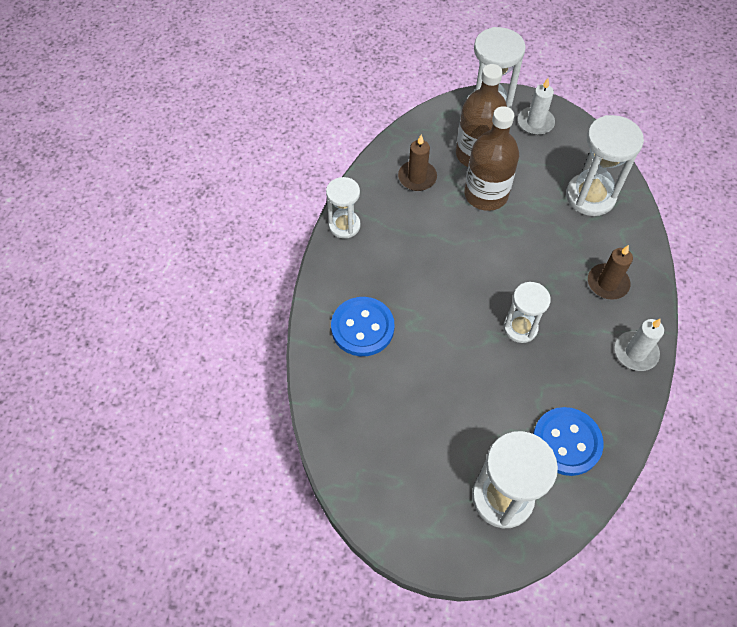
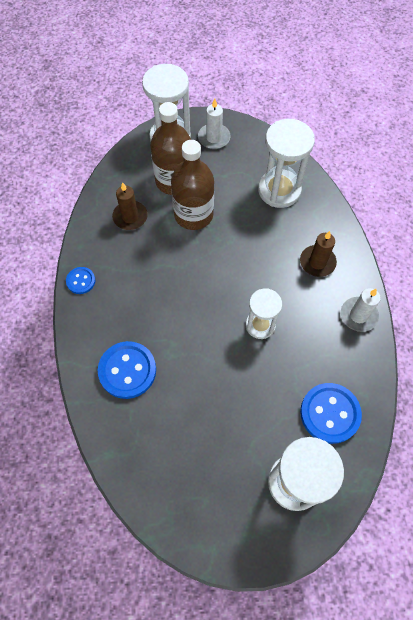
camera: 20 degrees left, 5 degrees up
white hourglass [326,177,361,239] -> blue button [66,267,95,294]

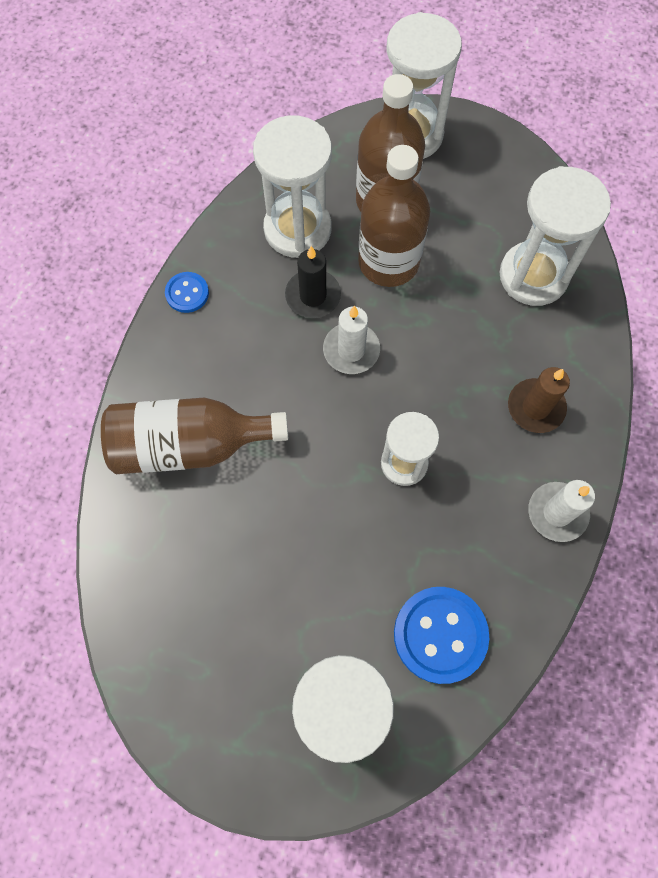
camera: 25 degrees right, 5 degrees up
blue button [98,341,156,399] -> brown bottle [101,398,288,474]
brown candle [112,182,148,230] -> white hourglass [253,115,332,258]
white candle [198,99,230,149] -> white candle moved to [323,306,380,374]
none -> black candle [285,246,341,318]

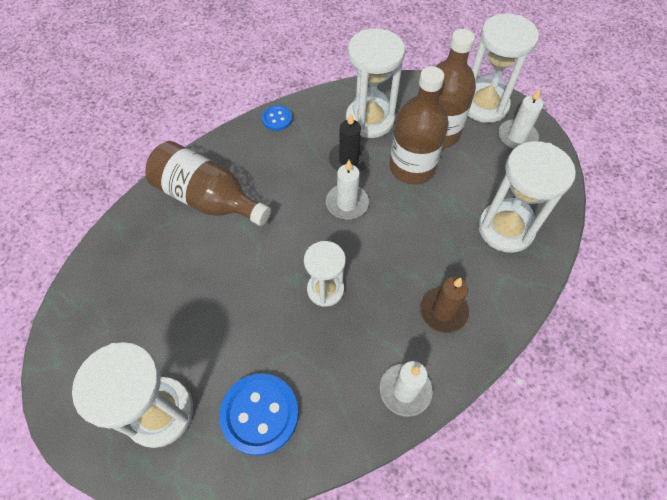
camera: 35 degrees right, 10 degrees down
none -> white candle [498,89,543,149]

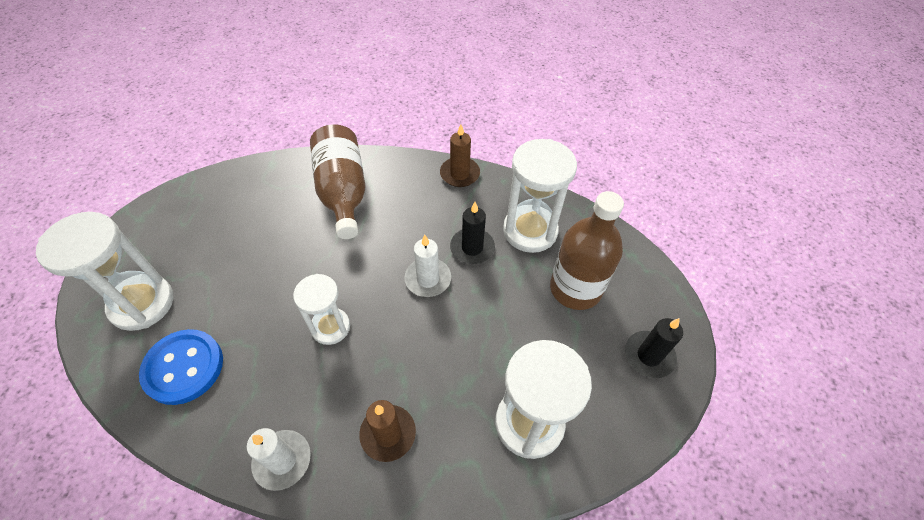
camera: 45 degrees right, 5 degrees down
blue button [262,105,292,131] -> brown candle [440,124,480,187]
brown bottle [389,66,449,184] -> none
white hourglass [468,14,539,123] -> none
white candle [498,89,543,149] -> black candle [625,318,683,378]

